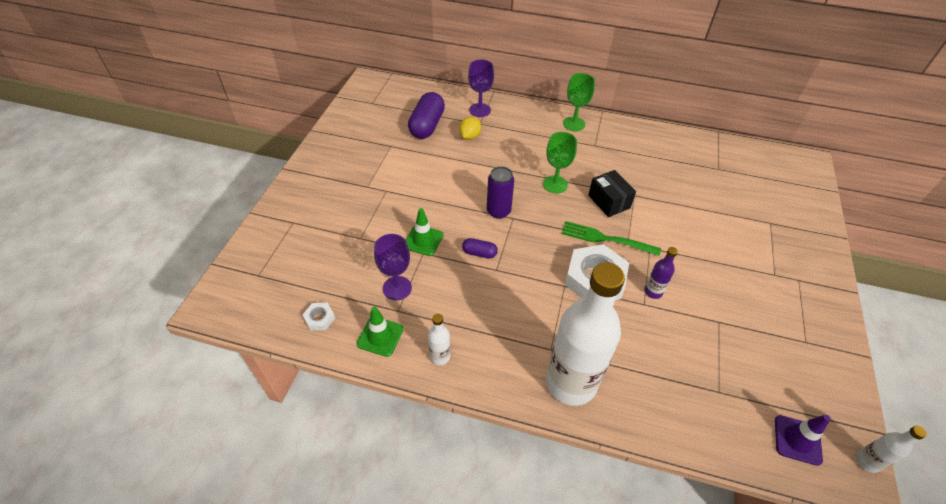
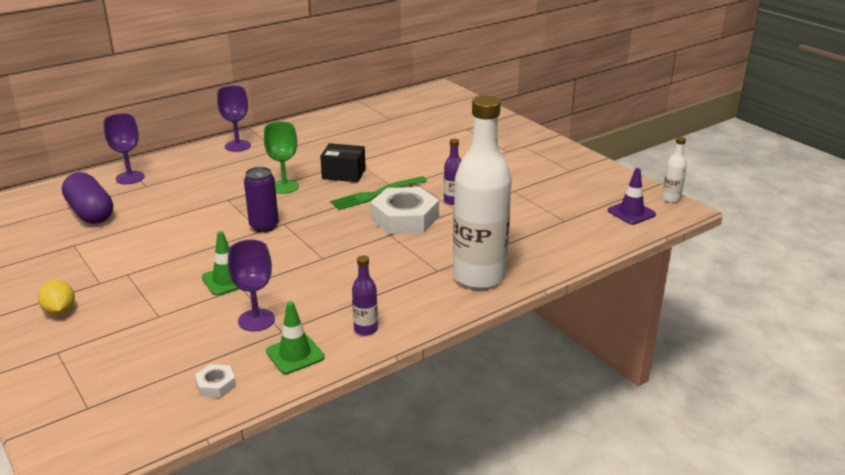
camera: 50 degrees left, 20 degrees down
white bottle [428,314,450,365] -> purple bottle [352,255,378,336]
yellow lemon [459,116,481,140] -> yellow lemon moved to [38,280,75,315]
purple capsule [462,238,498,258] -> none
green goblet [563,73,595,131] -> purple goblet [217,86,251,152]

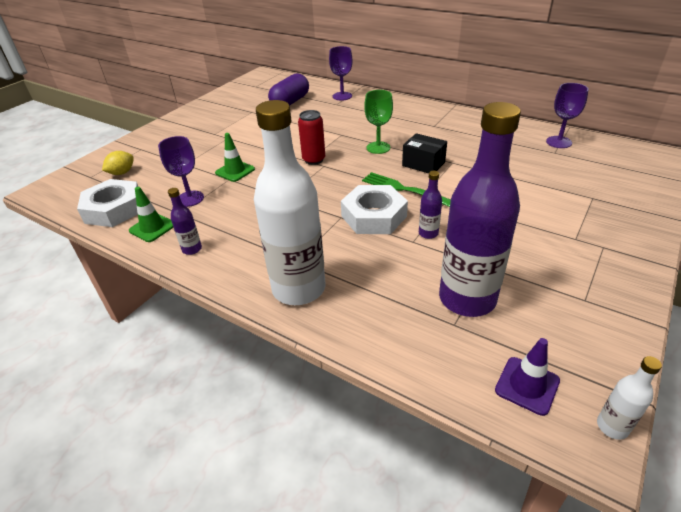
camera: 70 degrees right, 10 degrees up
yellow lemon [38,280,75,315] -> yellow lemon moved to [102,151,134,175]
white nut [195,364,236,398] -> white nut [77,179,138,227], size x2.22
purple goblet [217,86,251,152] -> purple goblet moved to [546,83,589,148]
purple can [244,167,279,233] -> red can [298,110,325,165]
black box [320,143,366,182] -> black box turned 45 degrees counterclockwise [402,133,447,173]
none -> purple bottle [439,102,521,317]

